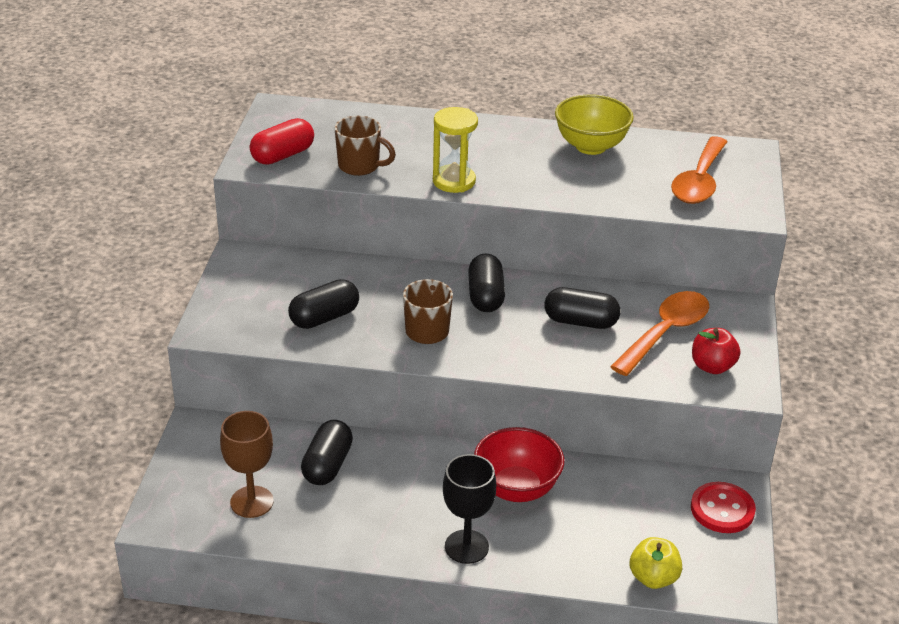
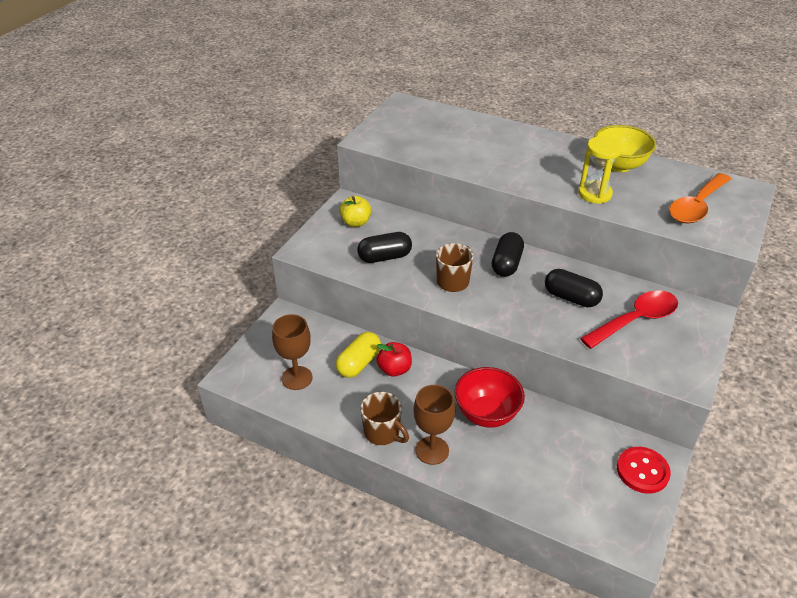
camera: 20 degrees right, 5 degrees up
red capsule [250,118,314,165] -> none
black capsule [301,420,353,485] -> yellow capsule [336,332,381,378]
brown mug [334,116,396,176] -> brown mug moved to [361,392,409,445]
yellow hourglass [433,107,478,193] -> yellow hourglass moved to [578,136,623,204]
black goblet [443,454,496,564] -> brown goblet [413,385,455,465]
orange spoon [610,291,709,376] -> red spoon [580,290,678,349]
yellow apple [630,537,682,589] -> yellow apple moved to [339,196,371,227]
red apple [692,328,740,374] -> red apple moved to [376,342,412,377]

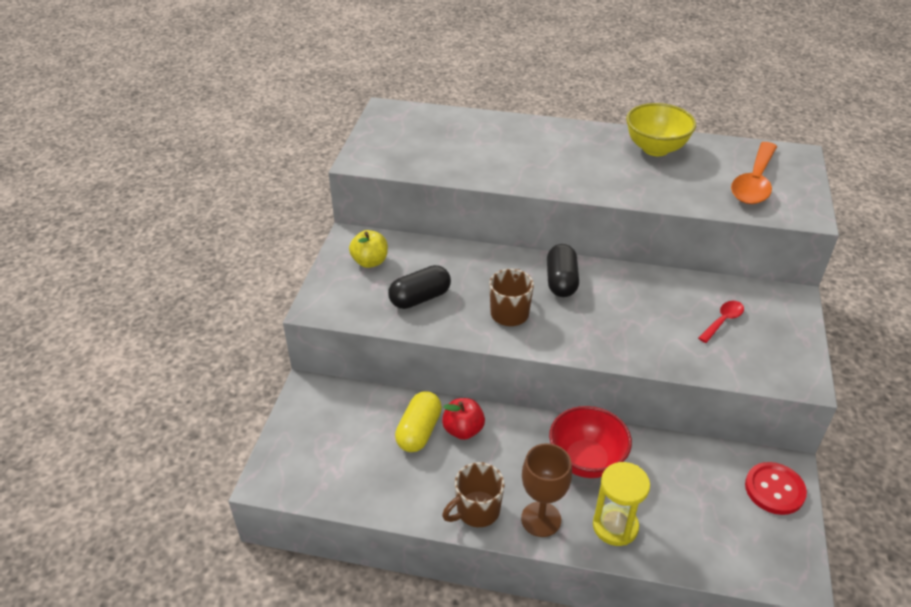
camera: 15 degrees left, 0 degrees up
brown goblet [272,314,312,390] -> none
brown mug [361,392,409,445] -> brown mug turned 120 degrees clockwise [442,462,505,527]
black capsule [545,269,603,307] -> none
yellow hourglass [578,136,623,204] -> yellow hourglass moved to [593,462,650,546]
red spoon [580,290,678,349] -> red spoon [698,301,744,343], size x0.53

